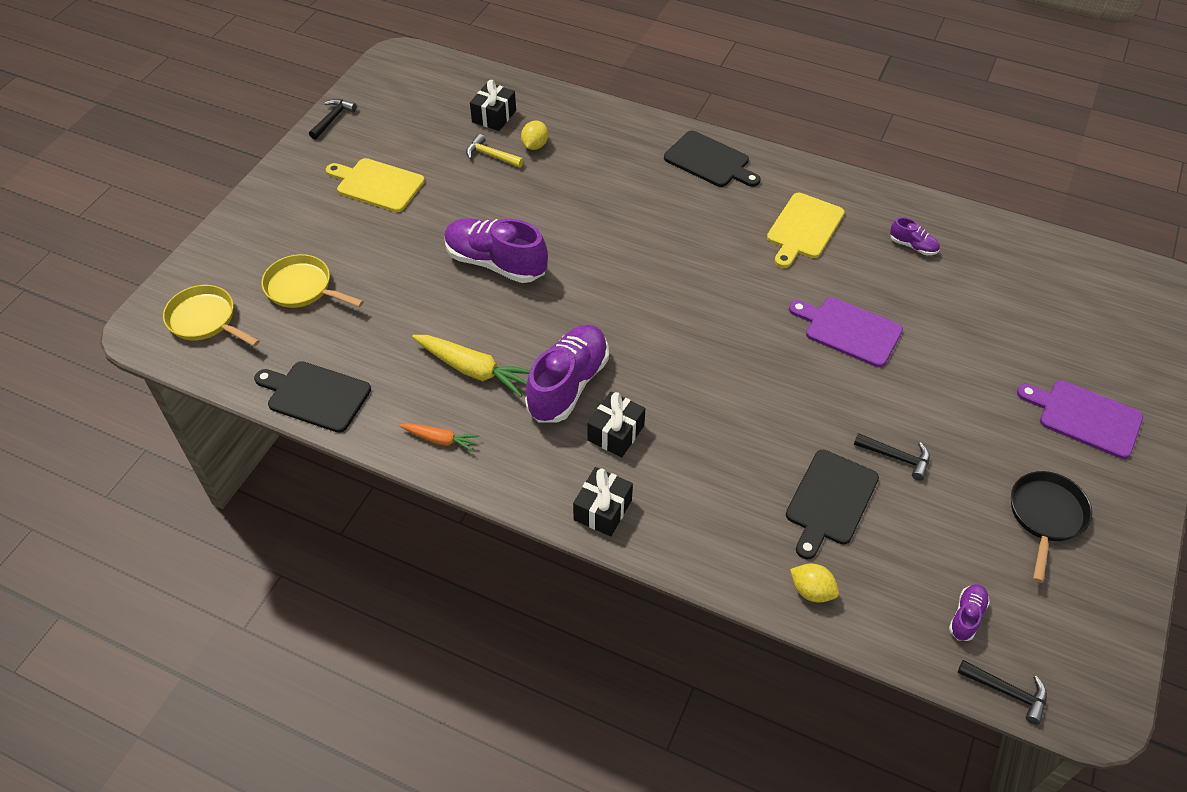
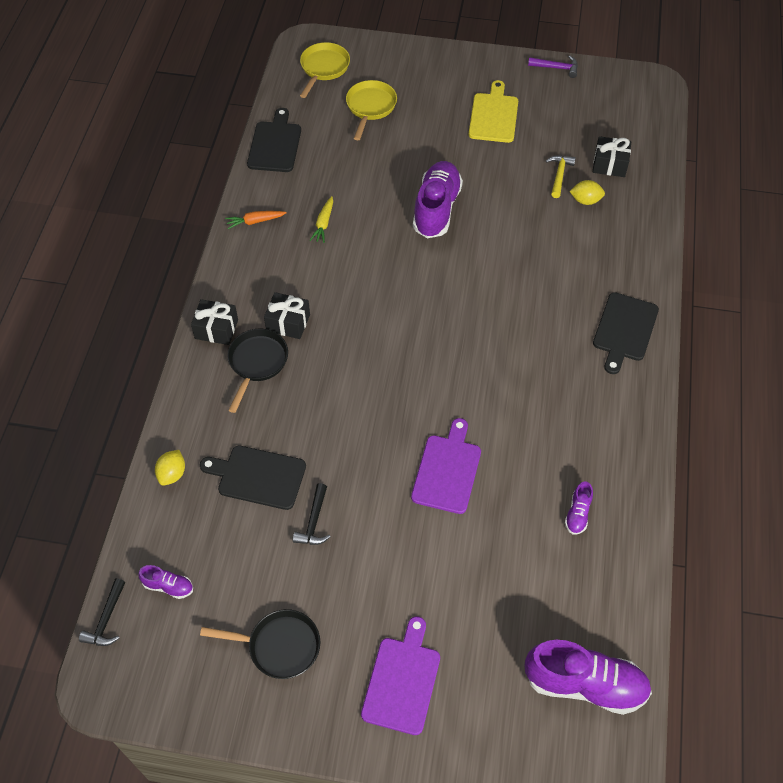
camera: 75 degrees right, 5 degrees up
black hammer [309,99,357,140] -> purple hammer [528,56,578,78]
orange carrot [399,423,479,452] -> orange carrot turned 75 degrees clockwise [225,211,287,229]
yellow carrot [412,335,530,397] -> yellow carrot [310,196,333,243], size x0.58
purple shoe [525,325,609,422] -> purple shoe moved to [525,640,652,715]
yellow cutting board [767,193,845,268] -> none
none -> black pan [227,329,288,413]

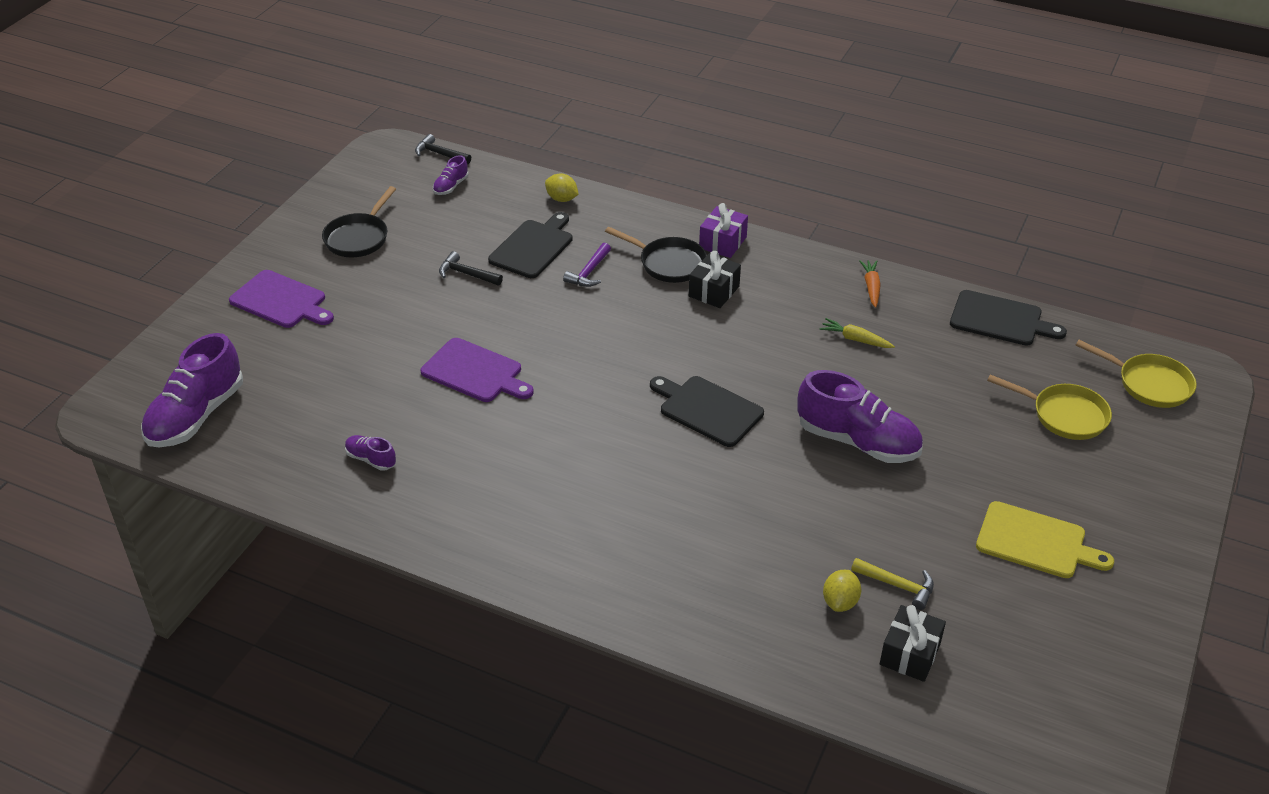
camera: 105 degrees right, 15 degrees down
black gift [191,299,238,345] -> purple gift [699,203,748,258]
purple hammer [528,56,578,78] -> purple hammer moved to [563,243,611,287]
black cutting board [593,292,659,374] -> black cutting board moved to [650,376,764,447]

